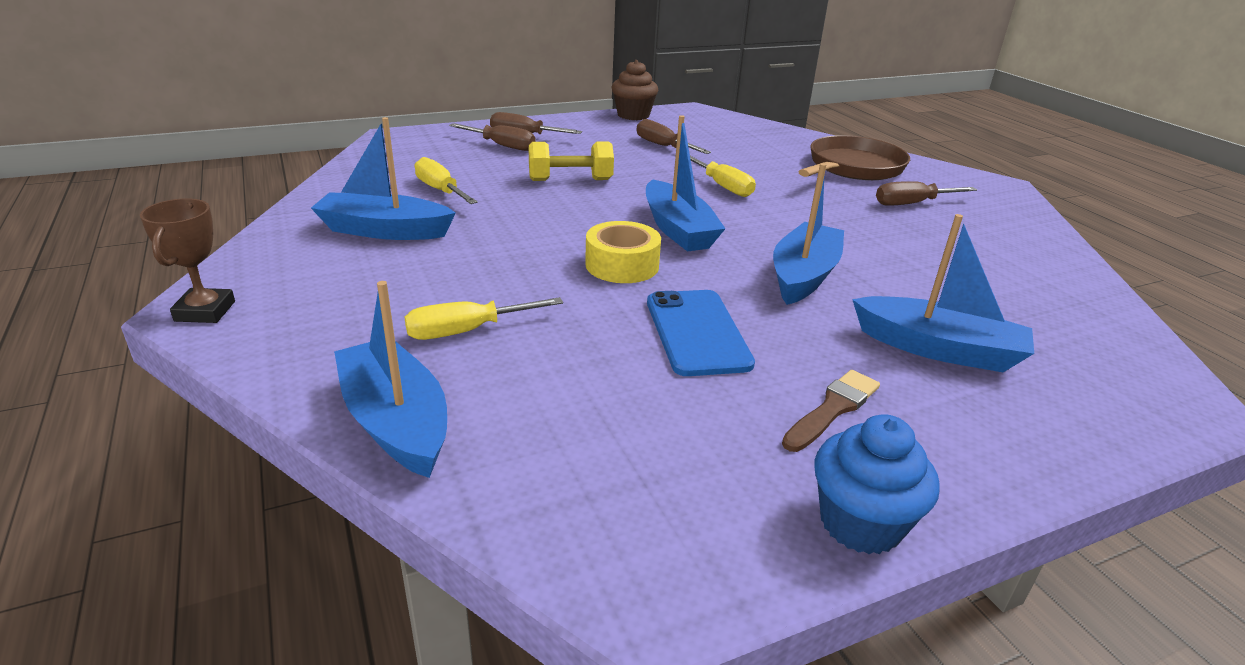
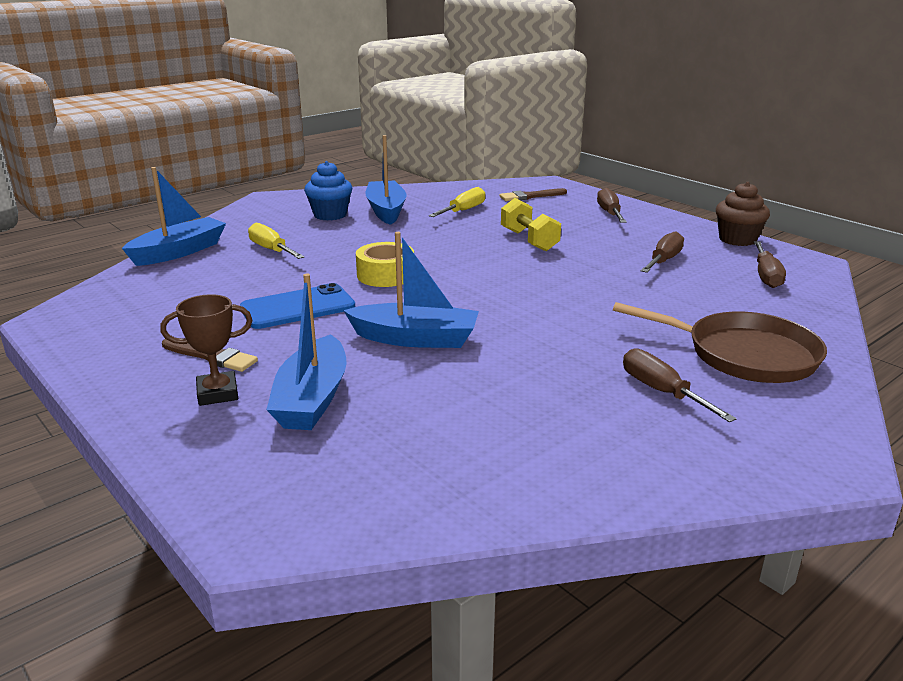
camera: 75 degrees right, 5 degrees down
brown trophy [140,198,235,323] -> brown trophy moved to [160,294,253,406]
brown screwdriver [449,123,535,151] -> brown screwdriver moved to [753,241,786,288]
blue boat [646,115,726,252] -> none
yellow screwdriver [690,156,756,197] -> none
blue cupcake [815,414,940,554] -> blue cupcake moved to [304,161,352,221]
none -> brown brush [499,188,567,201]

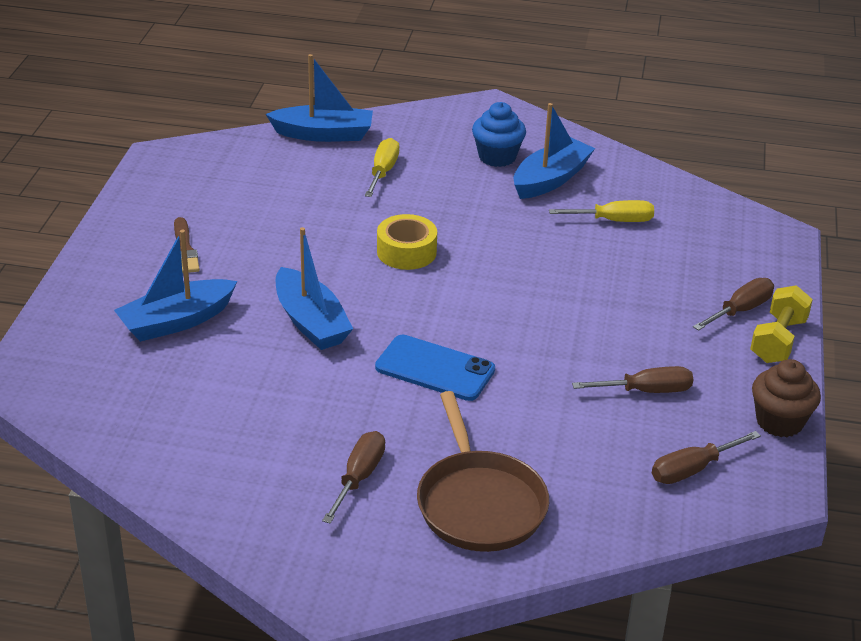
camera: 50 degrees right, 10 degrees up
brown trophy [160,294,253,406] -> none
blue phone [240,283,355,329] -> blue phone moved to [375,335,495,401]
brown brush [499,188,567,201] -> none
yellow dumbbell [501,198,561,251] -> yellow dumbbell moved to [750,285,813,363]

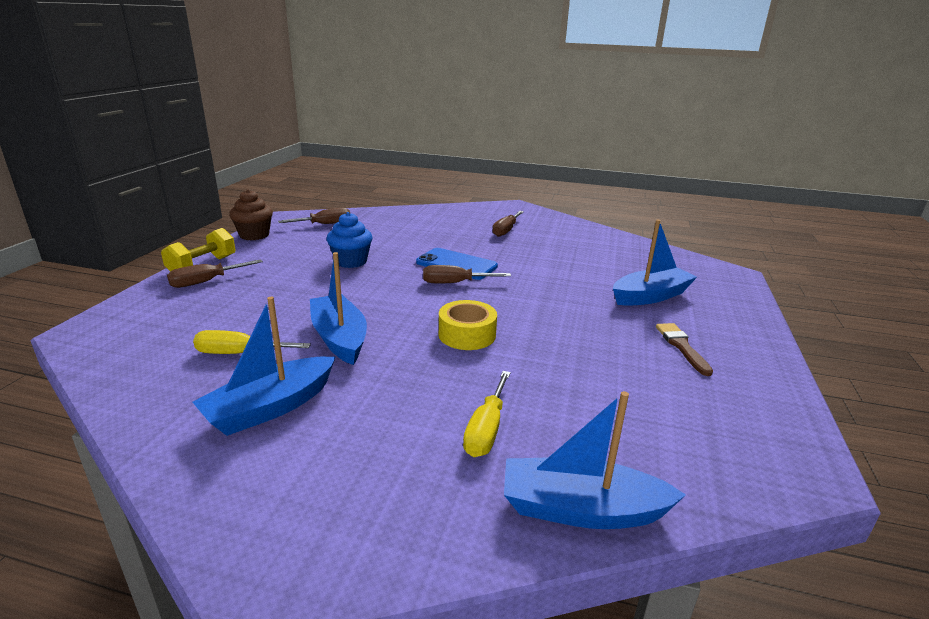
camera: 175 degrees left, 10 degrees down
blue boat [276,227,353,350] -> blue boat moved to [310,252,367,365]
brown pan [417,391,549,552] -> none
blue cupcake [472,102,526,167] -> blue cupcake moved to [327,212,373,268]
brown screwdriver [572,366,693,393] -> brown screwdriver moved to [423,265,511,283]

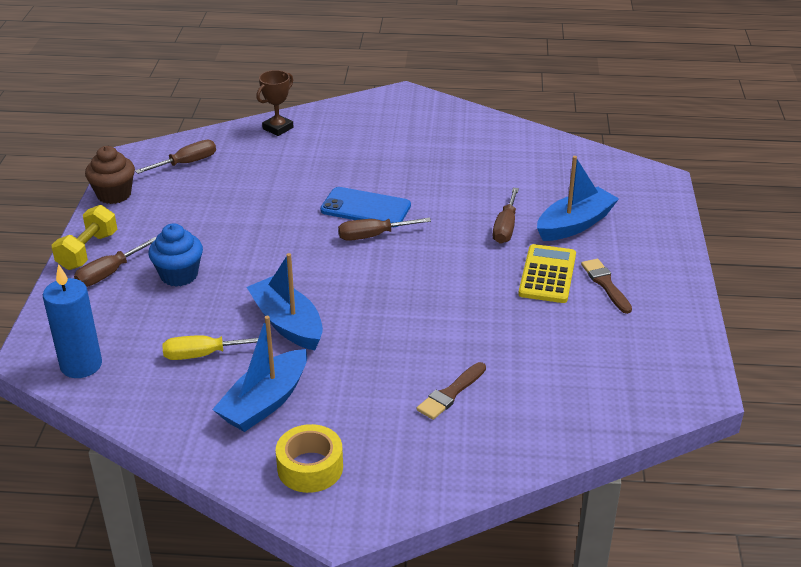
camera: 10 degrees left, 10 degrees up
blue cupcake [327,212,373,268] -> blue cupcake moved to [148,223,203,287]
yellow tape [439,300,497,350] -> yellow tape moved to [276,424,343,493]
yellow screwdriver [463,371,511,457] -> brown brush [417,362,486,420]
brown screwdriver [492,211,524,237] -> brown screwdriver moved to [493,188,519,244]
blue boat [504,391,686,529] -> none
none -> blue candle [43,264,102,378]
none -> brown trophy [256,70,293,136]
none -> yellow calculator [518,244,576,303]

